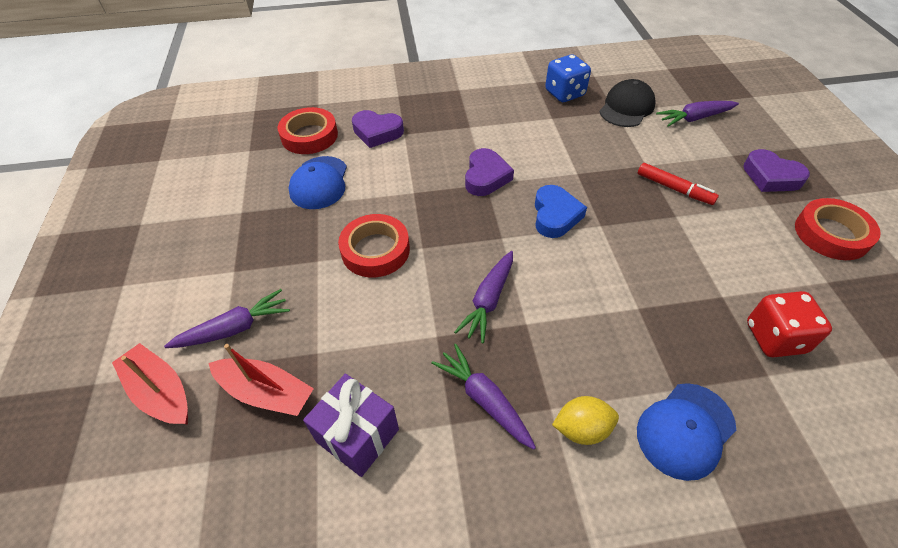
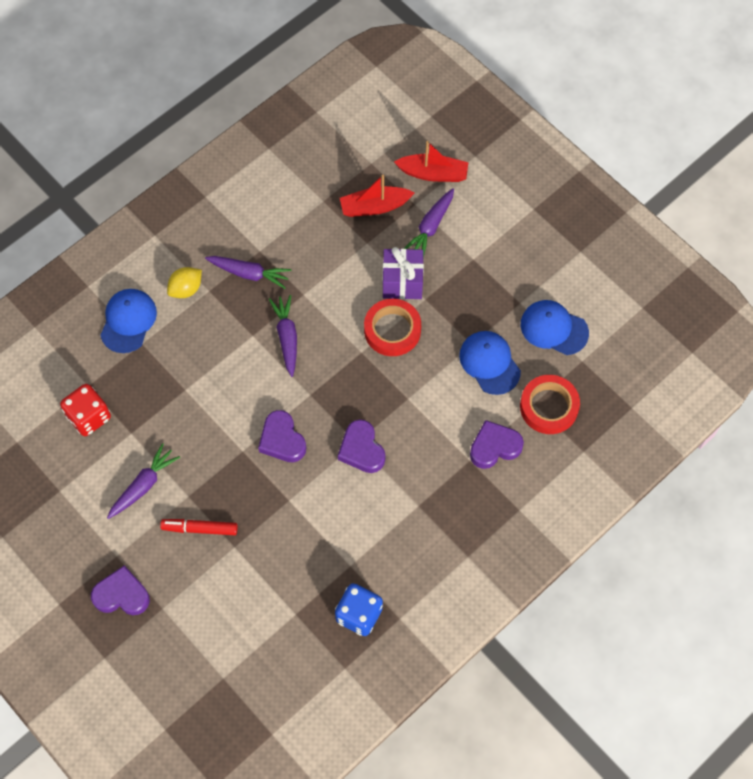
camera: 145 degrees right, 15 degrees up
purple gift [303,373,399,477] -> purple gift moved to [383,247,424,299]
blue heart [535,185,587,238] -> purple heart [258,410,306,462]
black cap [599,79,656,127] -> none
purple carrot [656,101,739,127] -> purple carrot moved to [107,443,180,519]
red tape [795,198,881,260] -> none
none -> blue cap [521,300,589,355]

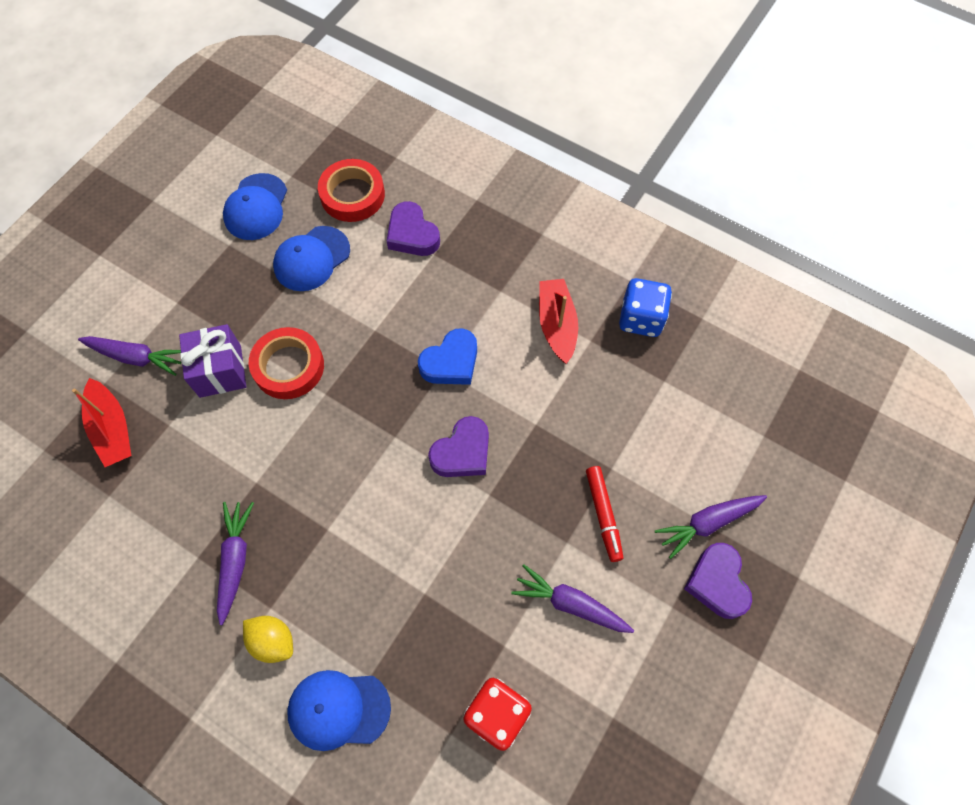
camera: 105 degrees left, 0 degrees up
purple carrot [269,295,297,377] -> purple carrot moved to [655,495,767,559]
purple heart [338,420,385,473] -> blue heart [418,328,477,385]
red boat [394,141,469,182] -> red boat moved to [539,279,578,364]

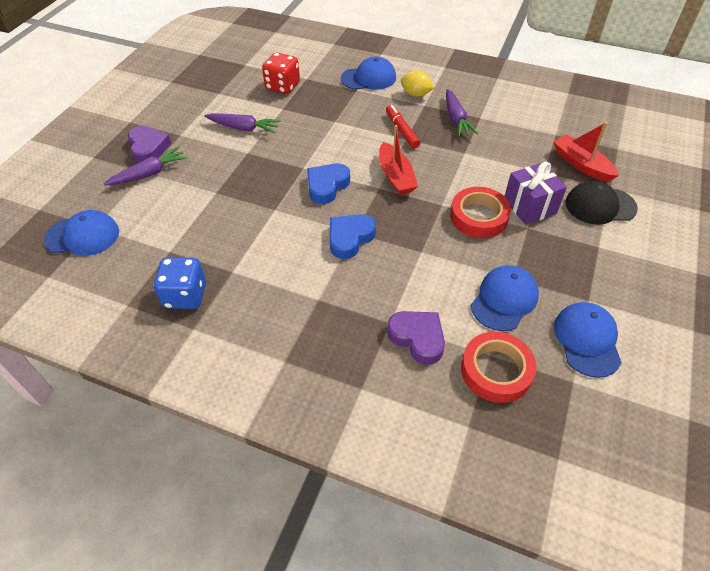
camera: 170 degrees right, 15 degrees down
purple carrot [78,336,181,376] -> black cap [565,181,638,225]
purple heart [428,416,489,477] -> blue heart [307,163,350,204]
red boat [539,279,578,364] -> red boat moved to [379,125,418,195]
red marker [586,466,624,562] -> red marker moved to [386,105,420,149]
none -> blue cap [44,210,119,256]

